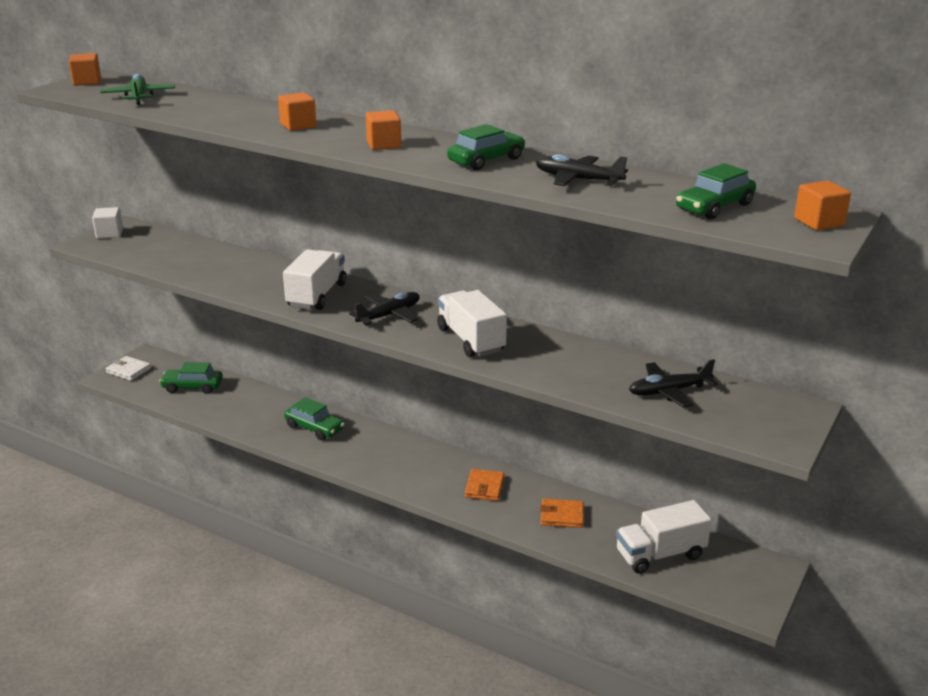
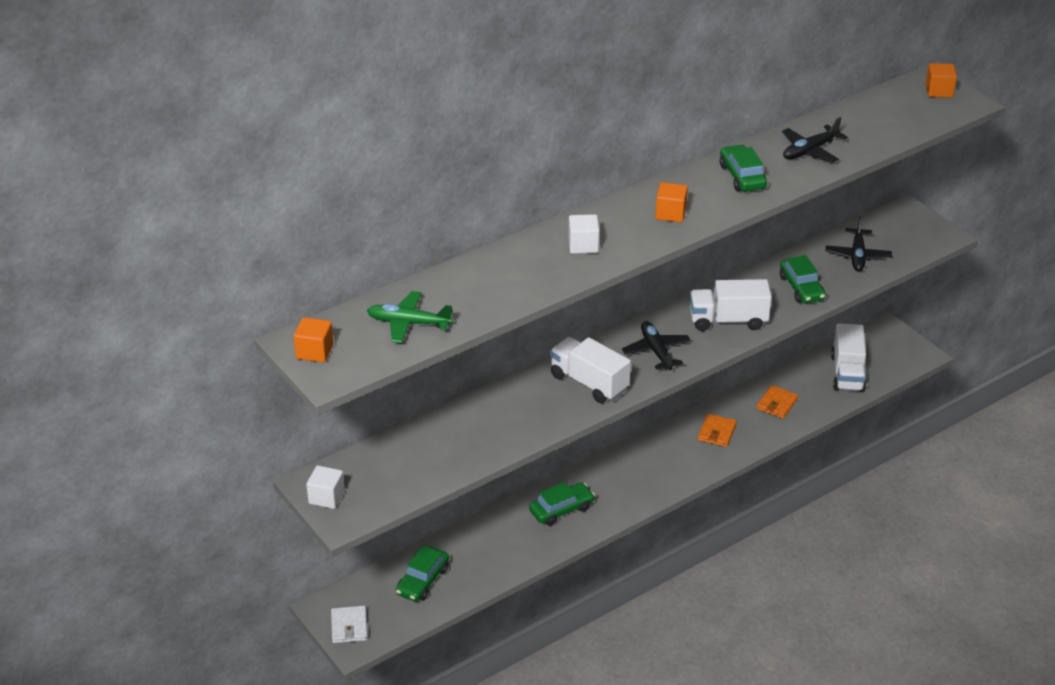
camera: 65 degrees left, 10 degrees up
white wallet [106,356,151,381] -> white wallet turned 60 degrees counterclockwise [331,606,368,643]
orange cube [278,92,316,131] -> white cube [568,214,599,254]
orange wallet [465,469,504,501] -> orange wallet turned 75 degrees clockwise [698,414,737,447]
green car [676,163,756,219] -> green car moved to [780,255,826,303]

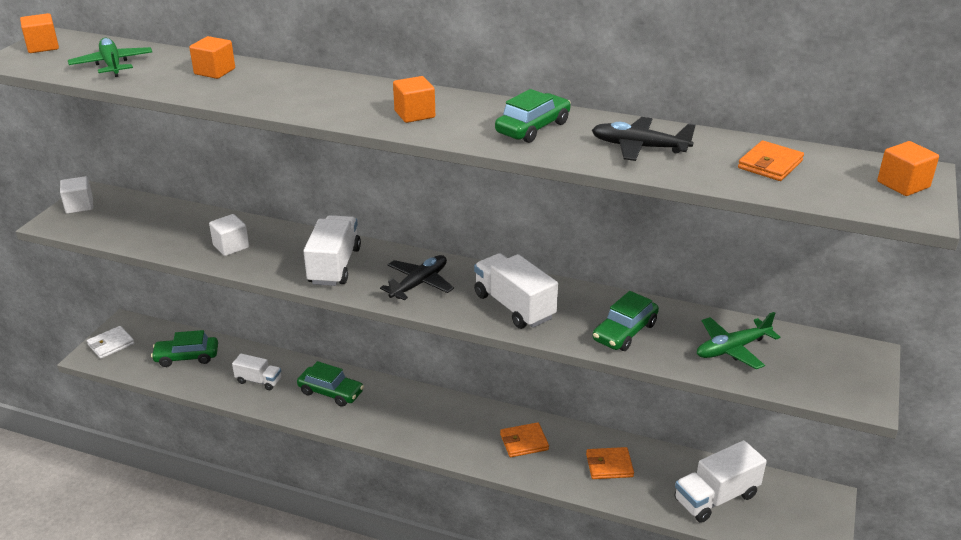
camera: 55 degrees right, 5 degrees down
white cube [568,214,599,254] -> white cube moved to [209,214,249,256]
black plane [825,217,892,271] -> green plane [697,312,780,369]
none -> orange cube [189,36,235,79]
none -> white truck [232,354,281,390]
none -> orange wallet [738,140,804,181]

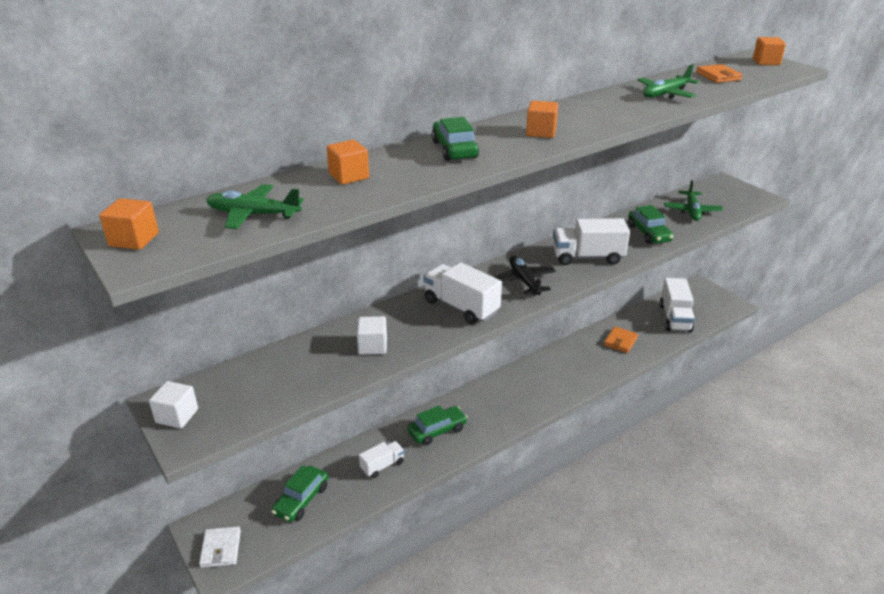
camera: 55 degrees left, 0 degrees up
green car [495,89,571,143] -> green car moved to [432,117,479,161]
orange wallet [500,422,549,457] -> none
black plane [592,117,696,161] -> green plane [638,64,699,99]

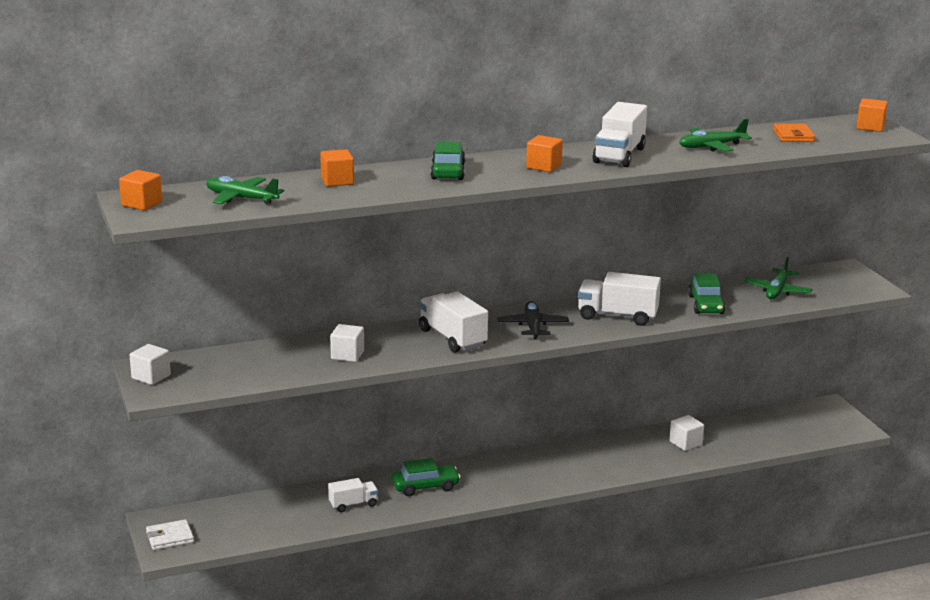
camera: 15 degrees right, 10 degrees down
white wallet [199,526,241,568] -> white wallet turned 60 degrees clockwise [146,519,194,550]
green car [271,465,328,522] -> none
orange wallet [604,327,638,353] -> white cube [669,415,704,451]
white truck [659,278,695,332] -> white truck moved to [592,102,647,167]

